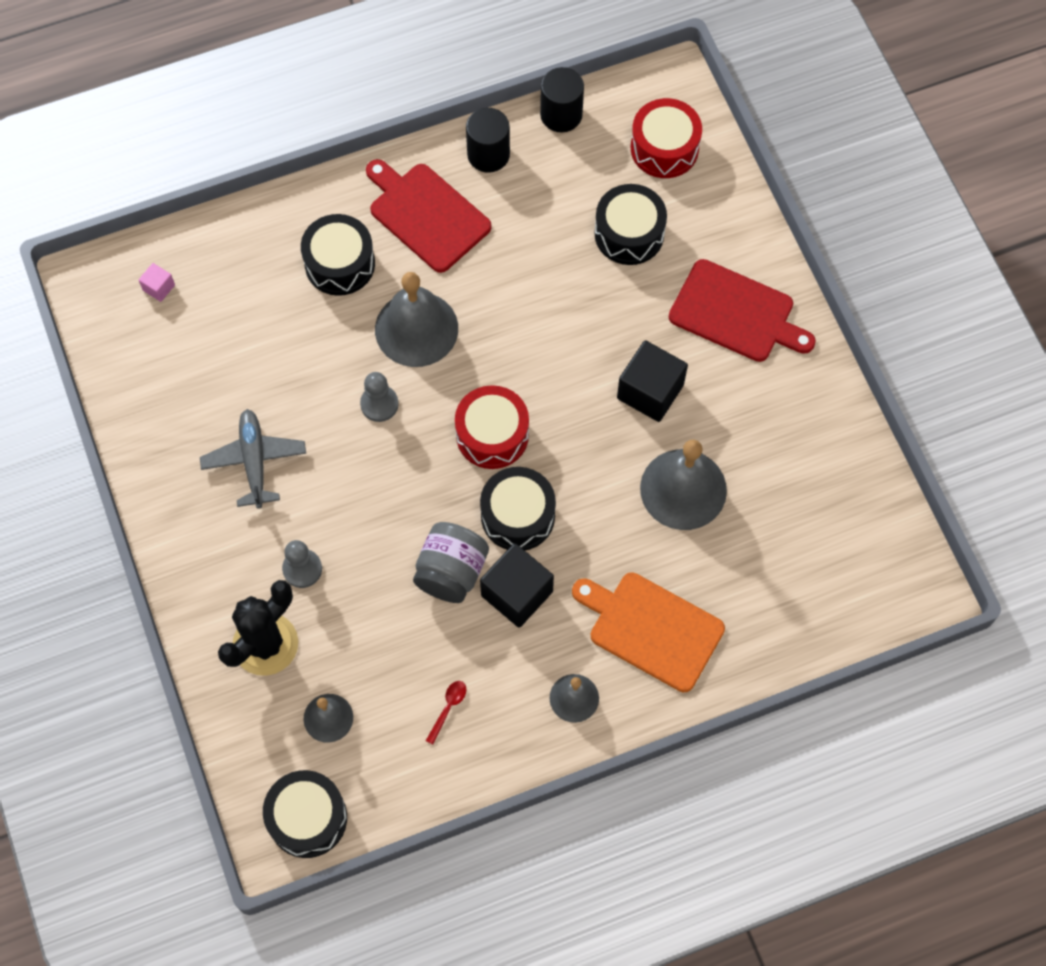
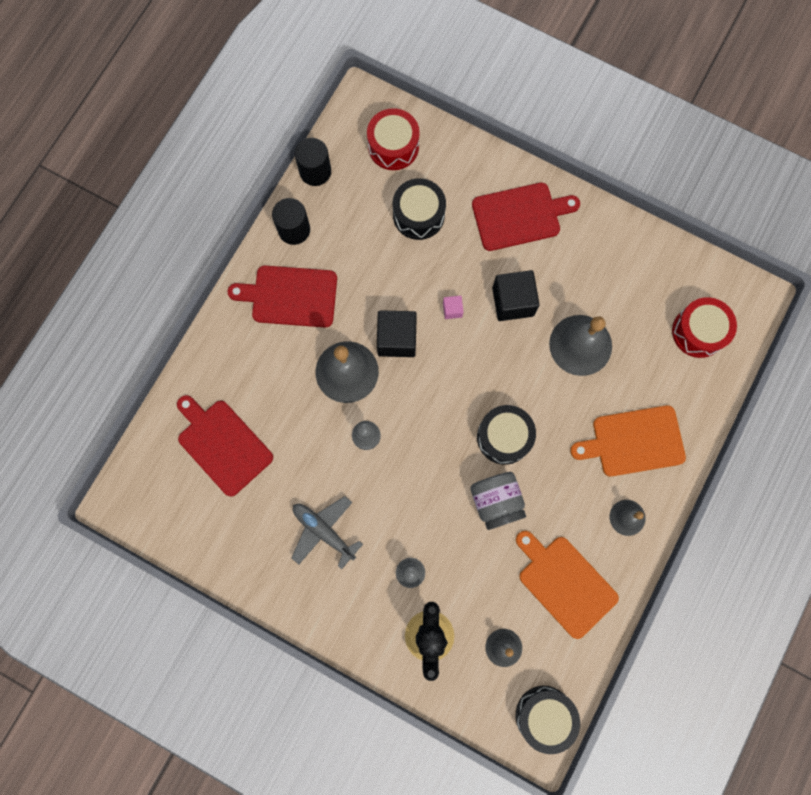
camera: 40 degrees left, 10 degrees up
pink cube [139,263,175,302] -> pink cube moved to [443,296,464,319]
black drum [301,214,375,296] -> none
red spoon [426,681,466,744] -> orange cutting board [516,531,619,639]
red drum [455,385,529,469] -> red drum moved to [672,297,737,358]
black cube [480,543,554,627] -> black cube moved to [377,310,417,357]
none -> red cutting board [177,395,273,496]

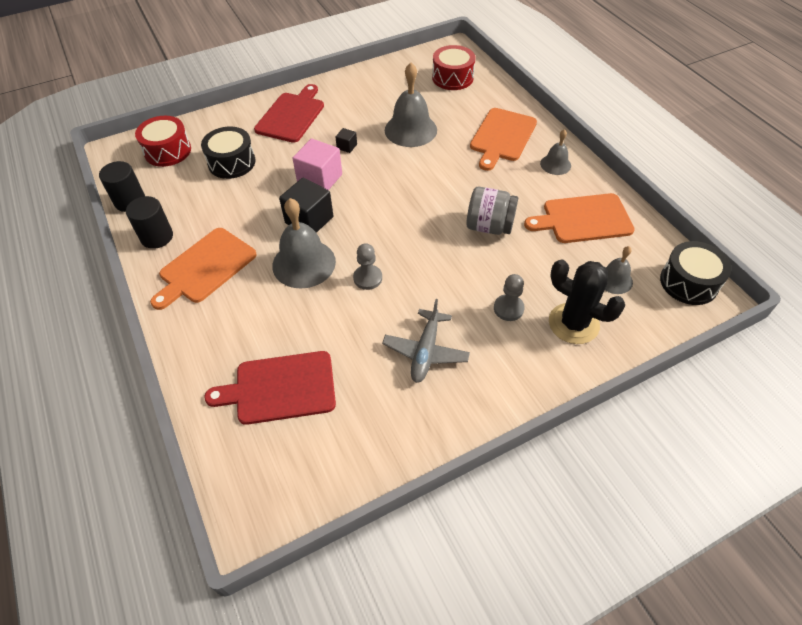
camera: 55 degrees left, 25 degrees down
red cutting board [228,266,337,328] -> orange cutting board [150,228,257,310]
grey plane [292,496,363,569] -> grey plane turned 60 degrees counterclockwise [382,299,470,383]
pink cube [443,296,464,319] -> pink cube [293,139,342,190], size x2.07
black drum [477,405,536,465] -> none
black cube [492,270,540,321] -> black cube [335,128,357,153], size x0.48

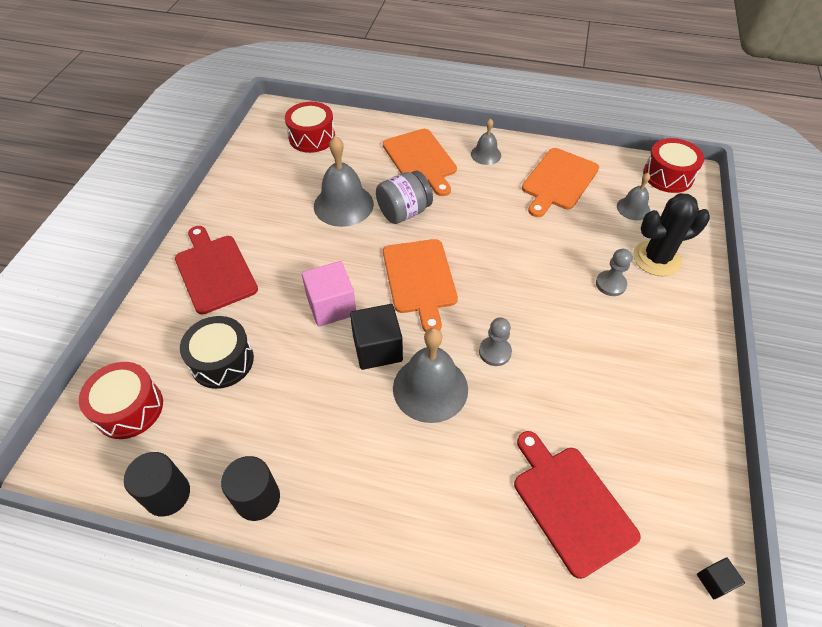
camera: 50 degrees left, 0 degrees up
orange cutting board [150,228,257,310] -> orange cutting board moved to [383,239,458,332]
red cutting board [204,351,336,425] -> red cutting board turned 120 degrees clockwise [514,431,641,579]
black cube [335,128,357,153] -> black cube moved to [697,557,745,599]
grey plane [382,299,470,383] -> none
grey jar [466,187,518,235] -> grey jar moved to [376,171,433,224]
black drum [660,241,731,305] -> red drum [643,138,704,193]

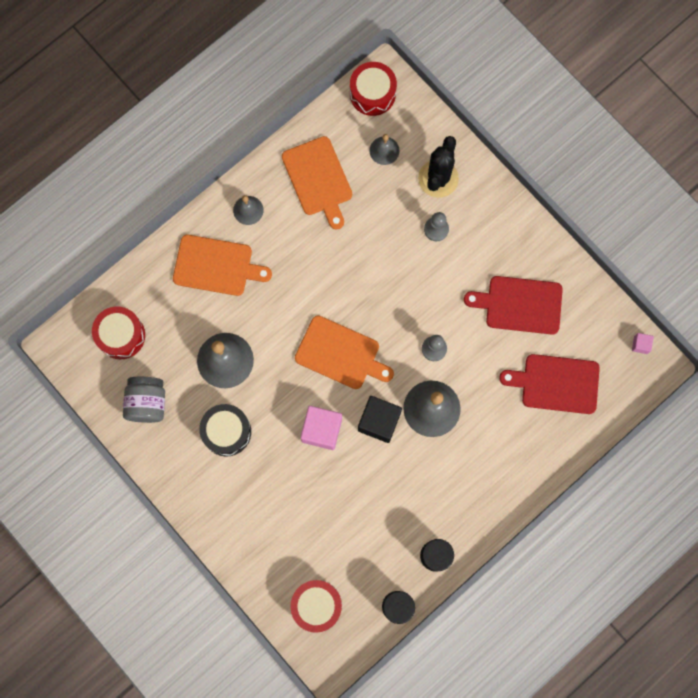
camera: 55 degrees left, 25 degrees up
red cutting board [175,226,258,314] -> red cutting board moved to [464,276,563,335]
black drum [180,316,254,389] -> black drum moved to [199,404,251,456]
grey jar [376,171,433,224] -> grey jar moved to [123,377,165,423]
black cube [697,557,745,599] -> pink cube [632,333,654,354]

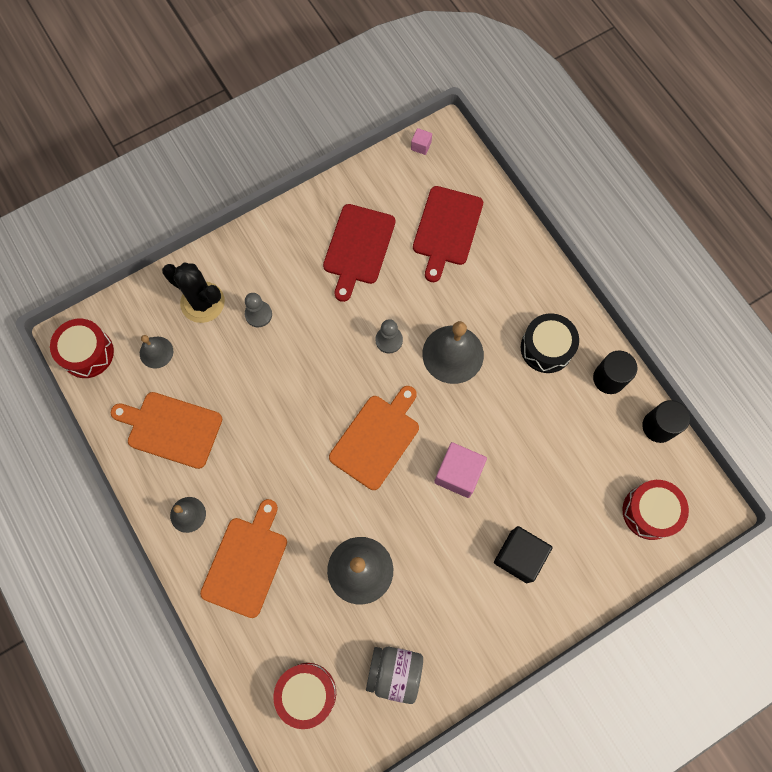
camera: 80 degrees left, 5 degrees down
black drum [199,404,251,456] -> black drum moved to [521,313,579,373]
orange cutting board [282,136,352,230] -> orange cutting board turned 150 degrees counterclockwise [111,392,222,469]
black cube [358,396,402,443] -> black cube moved to [494,526,553,583]

